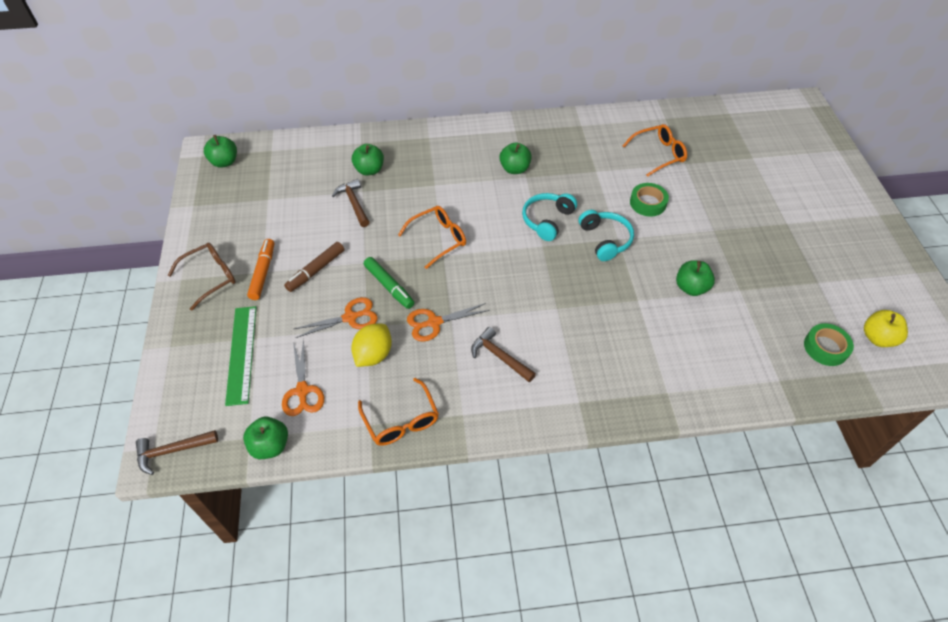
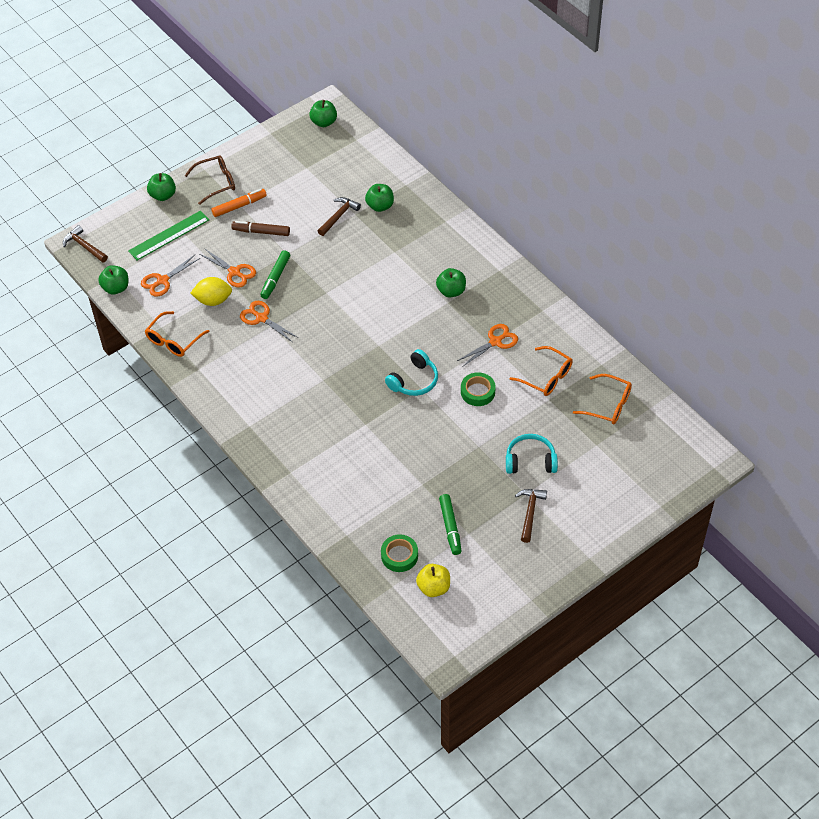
camera: 60 degrees right, 0 degrees up
brown glasses [168,243,236,311] -> brown glasses turned 45 degrees counterclockwise [185,155,235,205]
orange glasses [398,206,466,269] -> orange glasses moved to [573,374,632,425]
brown hammer [471,327,536,382] -> brown hammer moved to [515,489,547,543]
turquoise headphones [522,193,577,241] -> turquoise headphones moved to [506,434,558,474]
green apple [676,260,715,296] -> green apple moved to [147,173,176,201]
none -> green marker [439,494,461,555]
none -> orange scissors [457,324,518,367]

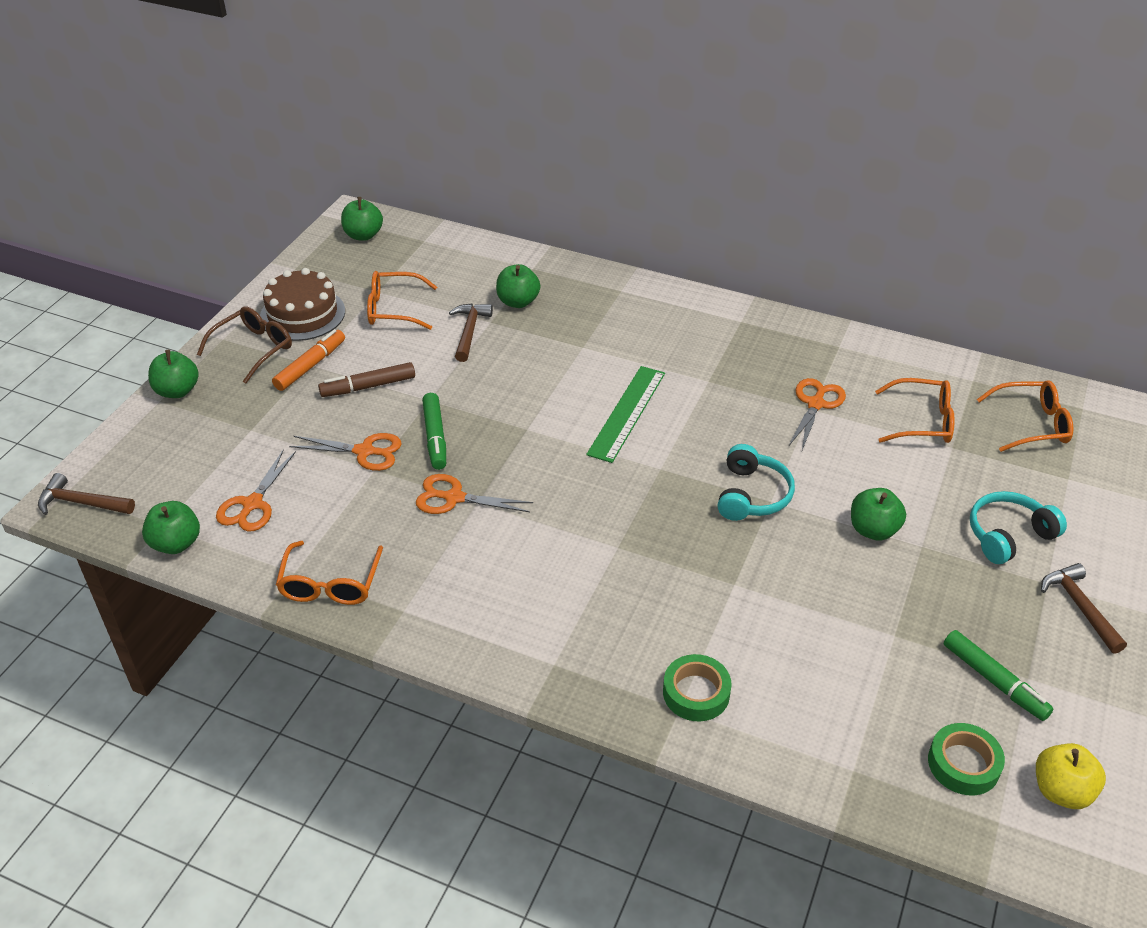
camera: 30 degrees left, 10 degrees down
green ruler [128,210,209,260] -> green ruler moved to [586,366,665,463]
yellow lemon [191,277,232,306] -> none
green apple [436,268,466,297] -> green apple moved to [851,488,906,541]
green tape [461,372,496,406] -> green tape moved to [663,654,731,721]
none -> brown cake [260,268,345,341]
none -> orange glasses [367,271,437,330]

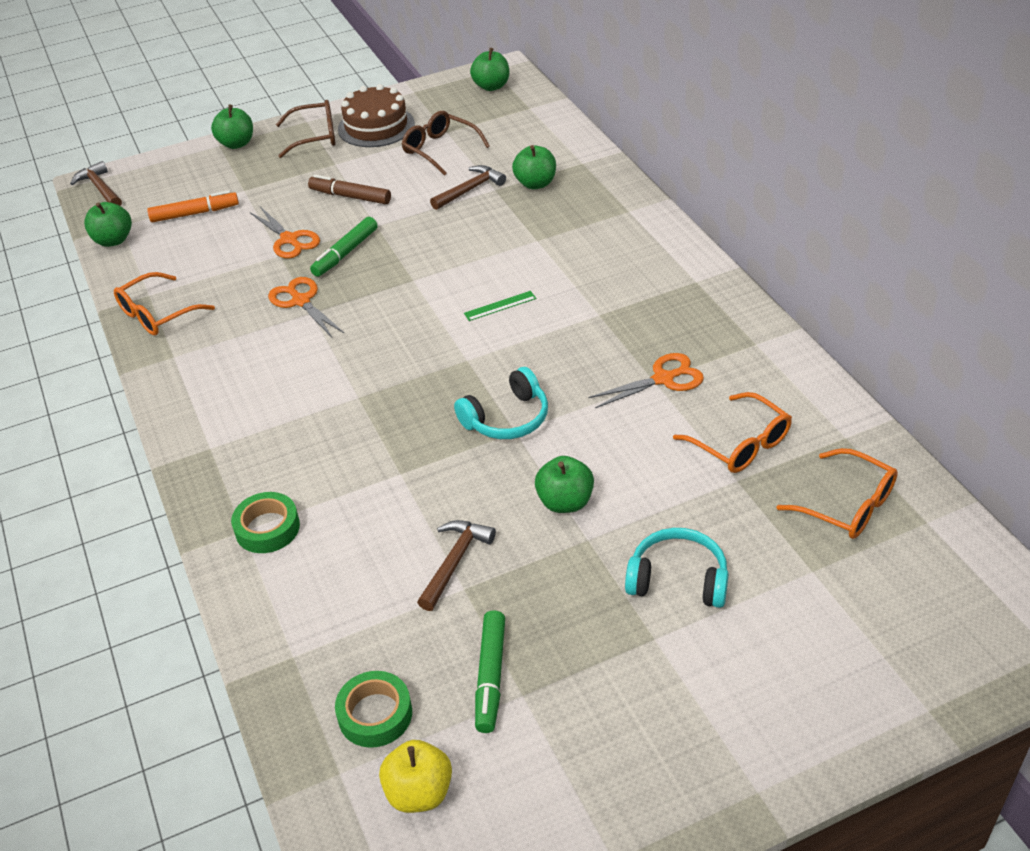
camera: 45 degrees right, 0 degrees up
orange scissors [216,449,296,531] -> none
orange marker [272,329,345,391] -> orange marker moved to [147,191,239,222]
orange glasses [367,271,437,330] -> brown glasses [402,111,490,176]
green ruler [586,366,665,463] -> green ruler [464,291,536,321], size x0.50
brown hammer [1041,563,1127,654] -> brown hammer moved to [417,520,496,611]

